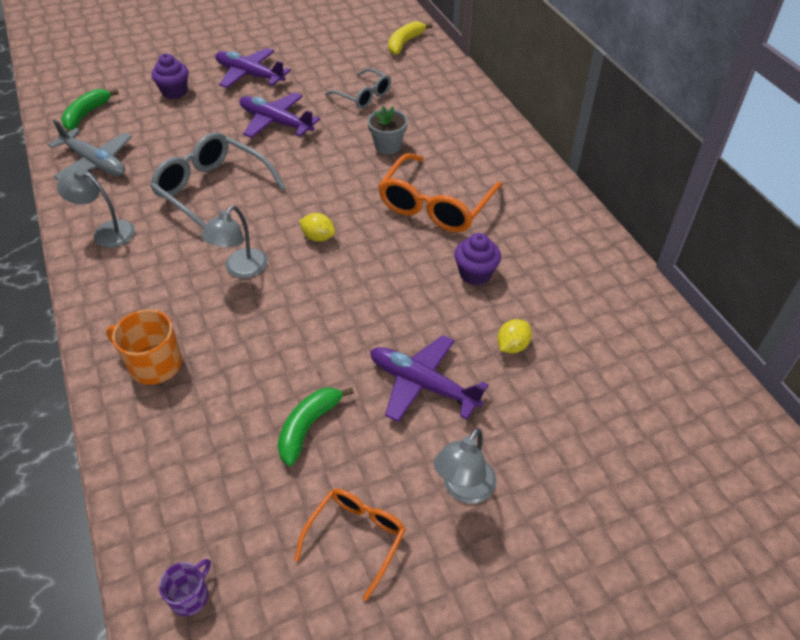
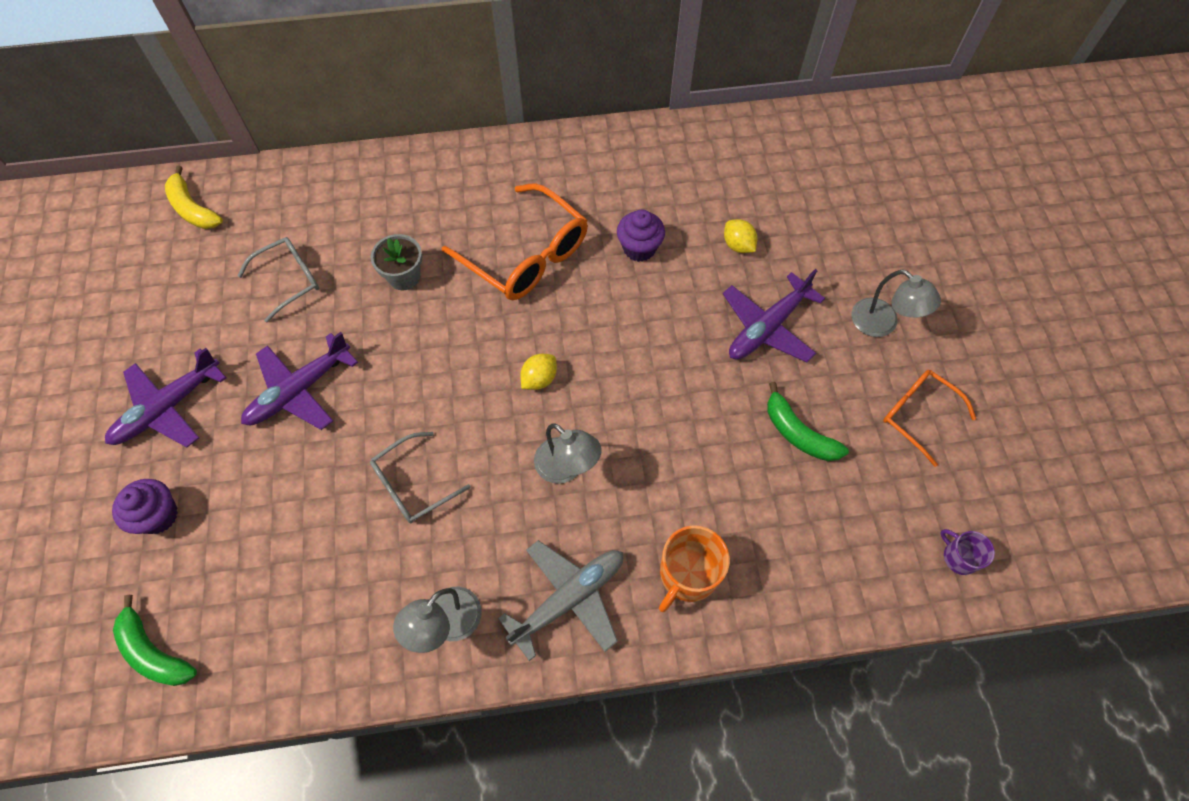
camera: 75 degrees left, 15 degrees up
grey plane [48,119,132,180] -> grey plane moved to [498,540,623,661]
grey glasses [150,132,286,229] -> grey glasses [370,432,471,523], size x0.60

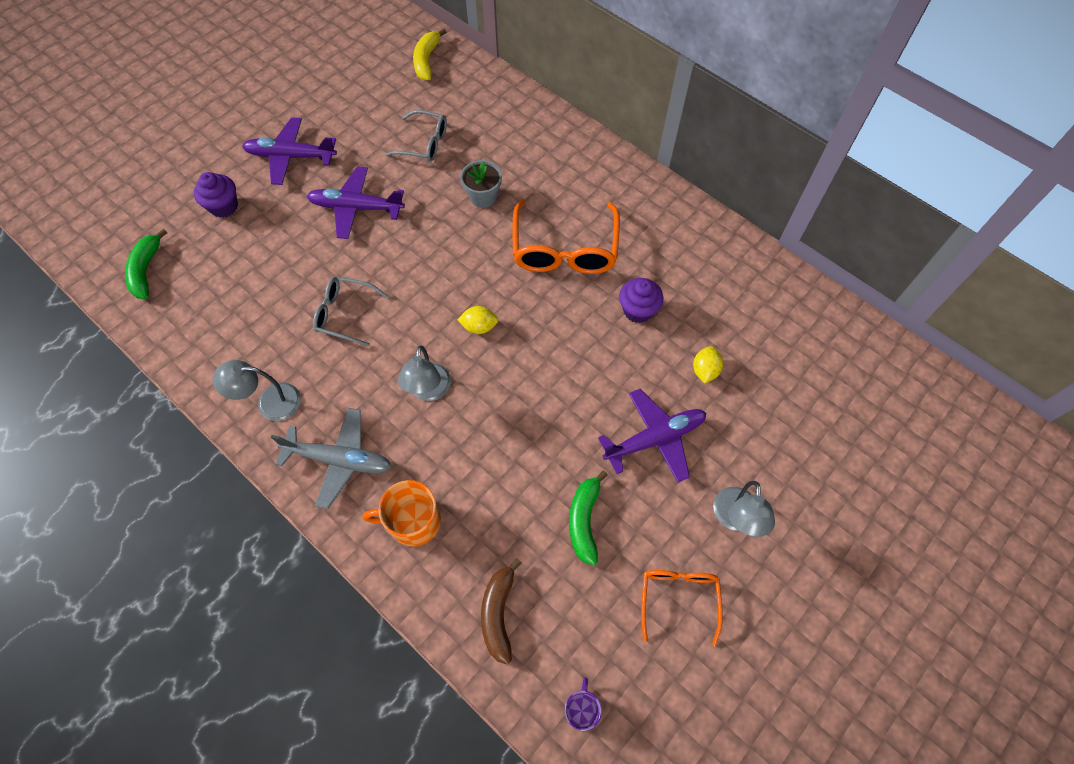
camera: 50 degrees right, 0 degrees up
purple plane [723,269,825,362] -> purple plane turned 150 degrees clockwise [598,389,706,483]
none -> brown banana [481,559,522,665]

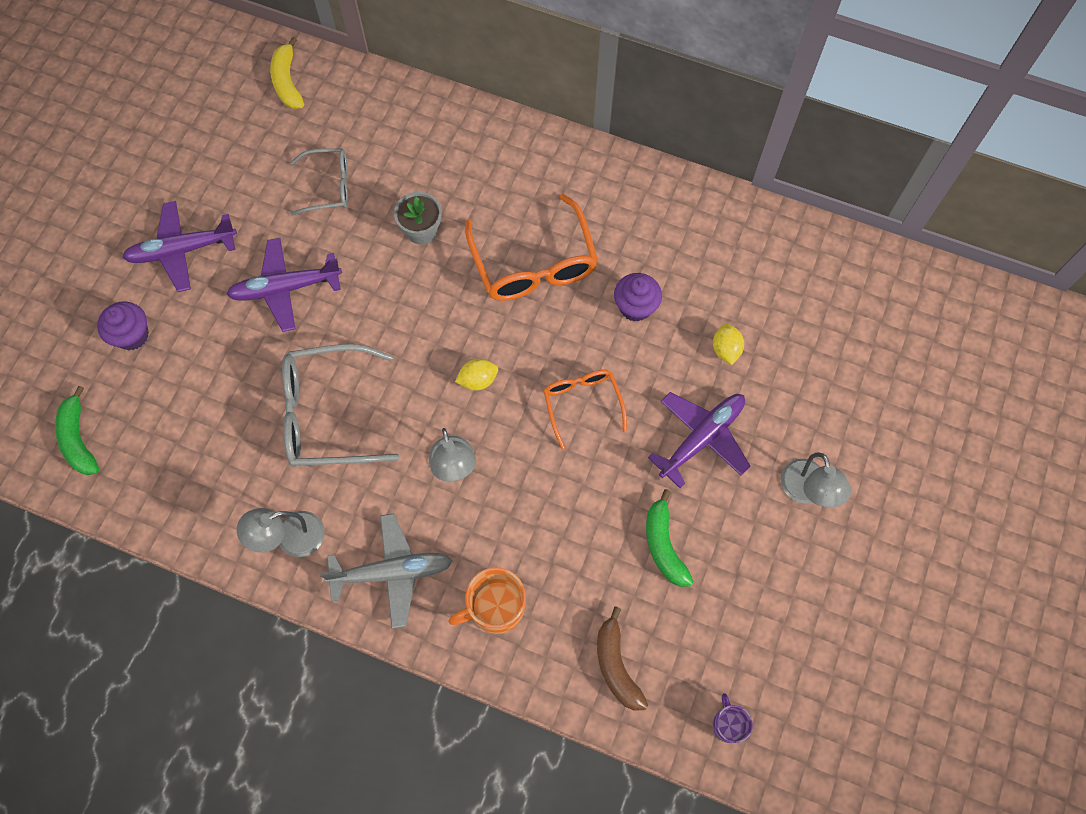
camera: 20 degrees left, 5 degrees up
grey glasses [313,277,388,347] -> grey glasses [282,344,399,467], size x1.67
orange glasses [641,570,723,647] -> orange glasses moved to [543,370,627,449]

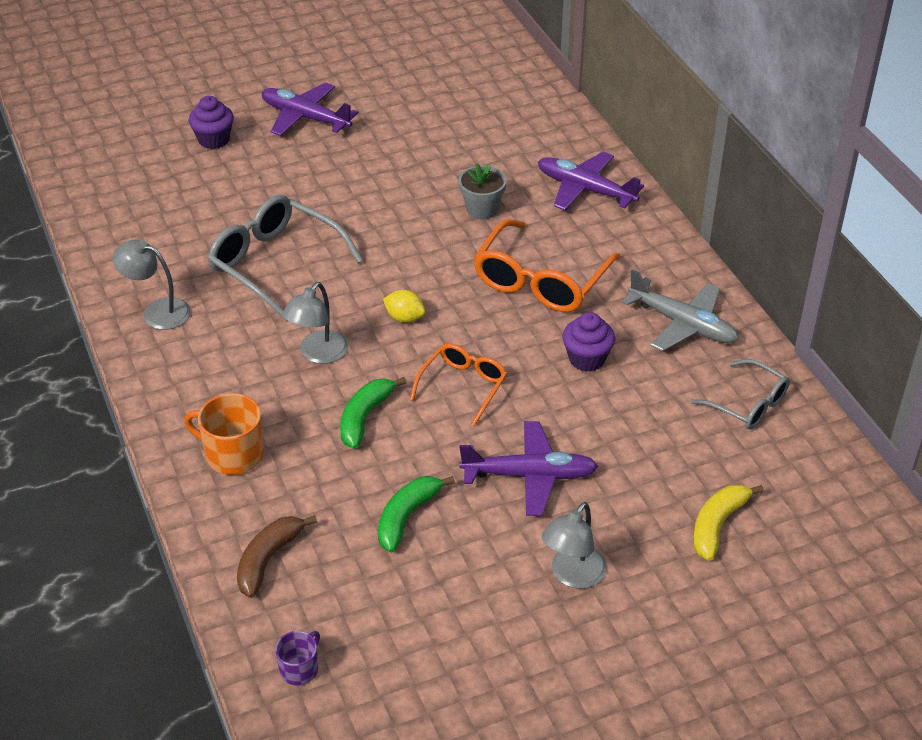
camera: 45 degrees right, 25 degrees down
green banana [55,386,99,475] -> green banana moved to [340,377,407,449]
purple plane [226,238,342,332] -> purple plane moved to [538,152,644,210]
yellow banana [270,37,304,109] -> yellow banana moved to [693,484,764,561]
grey glasses [290,148,348,216] -> grey glasses moved to [691,359,790,429]
grey plane [320,513,453,628] -> grey plane moved to [621,269,738,352]
yellow lemon [713,324,744,365] -> none

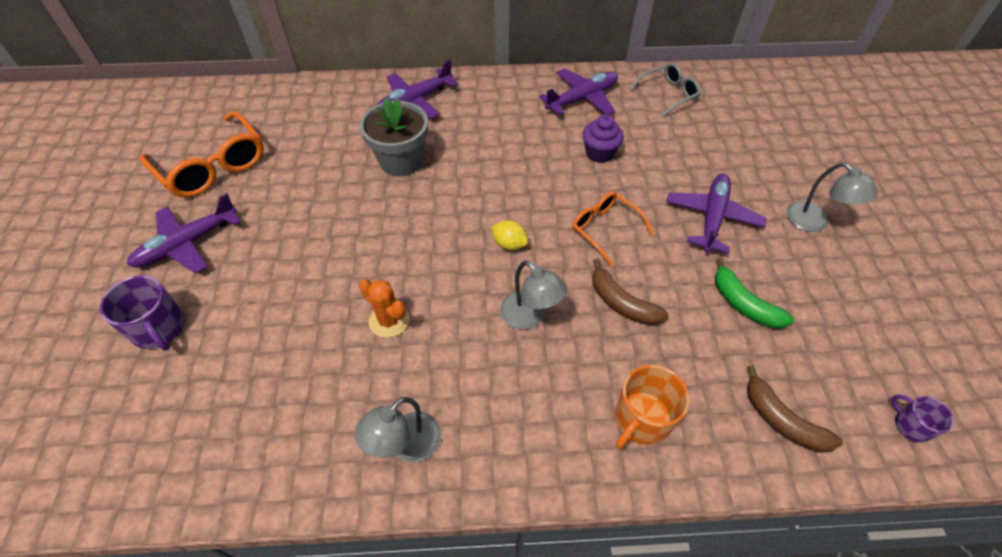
camera: 70 degrees left, 10 degrees up
purple cupcake [189,96,234,149] -> purple mug [100,275,185,351]
grey glasses [208,195,363,320] -> orange cactus [359,279,409,338]
green banana [340,377,407,449] -> brown banana [592,259,669,325]
yellow lemon [383,290,426,323] -> yellow lemon turned 75 degrees clockwise [491,220,528,250]
grey flower pot [458,164,507,219] -> grey flower pot [360,97,428,177], size x1.56
orange glasses [474,219,620,312] -> orange glasses moved to [139,111,264,198]
grey plane [621,269,738,352] -> purple plane [539,68,618,115]
yellow banana [693,484,764,561] -> none

